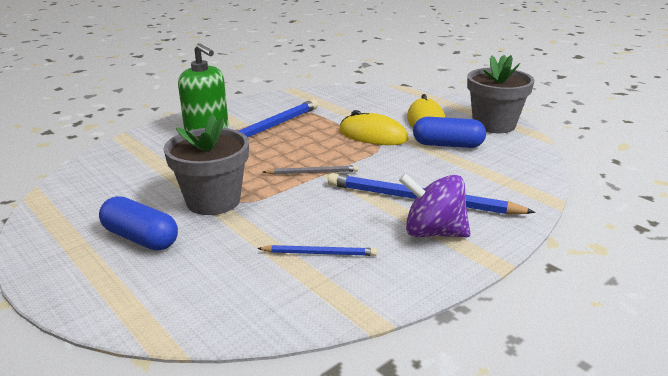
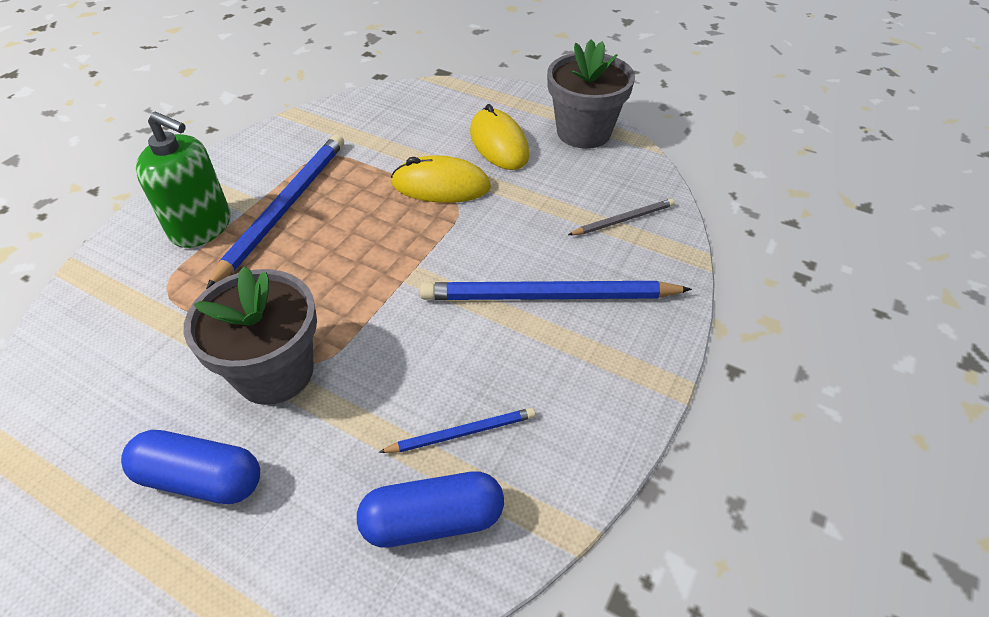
camera: 20 degrees left, 20 degrees up
grey pencil [263,165,358,174] -> grey pencil moved to [568,199,675,235]
purple spinning top [399,173,470,237] -> none
blue capsule [413,117,486,148] -> blue capsule moved to [357,471,504,548]

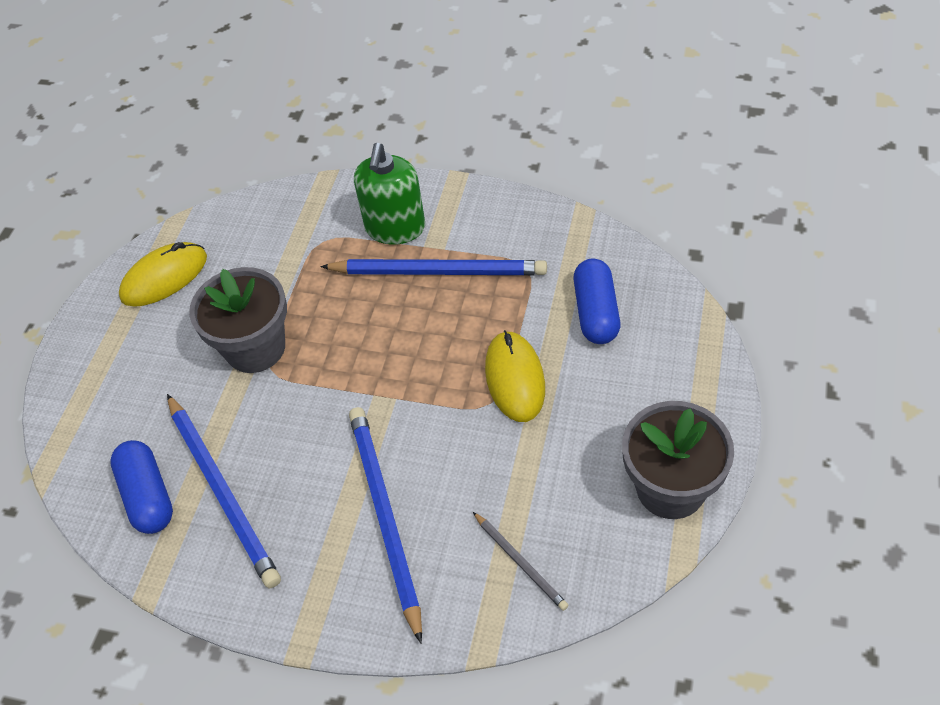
camera: 80 degrees right, 5 degrees up
blue capsule [121,430,260,504] -> blue capsule moved to [573,259,620,344]
blue pencil [378,408,535,453] -> blue pencil [167,394,281,588], size x1.99
yellow mouse [470,104,529,170] -> yellow mouse moved to [119,242,207,307]

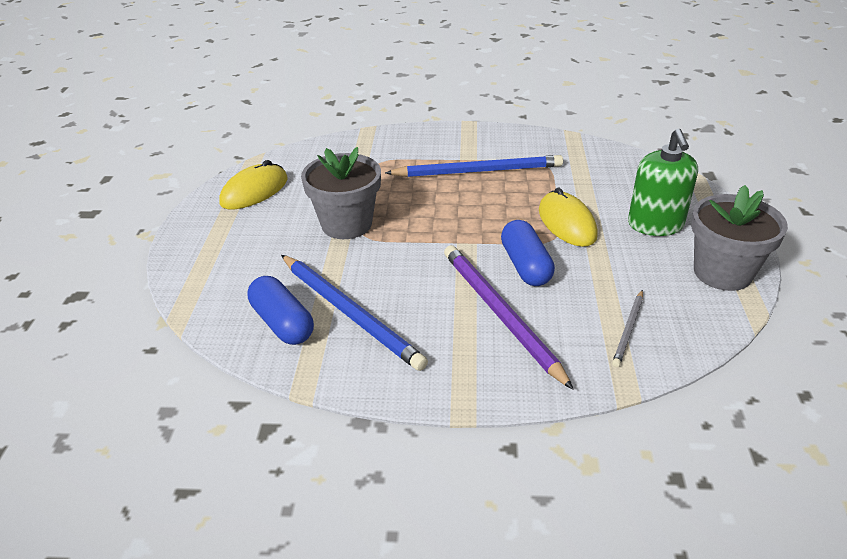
camera: 15 degrees left, 15 degrees down
blue pencil [349,407,422,644] -> purple pencil [444,245,574,390]
green soap dispenser [354,143,425,245] -> green soap dispenser moved to [628,128,698,236]
grey pencil [473,512,569,611] -> grey pencil turned 75 degrees clockwise [612,290,643,367]
blue capsule [573,259,620,344] -> blue capsule moved to [501,220,555,286]

